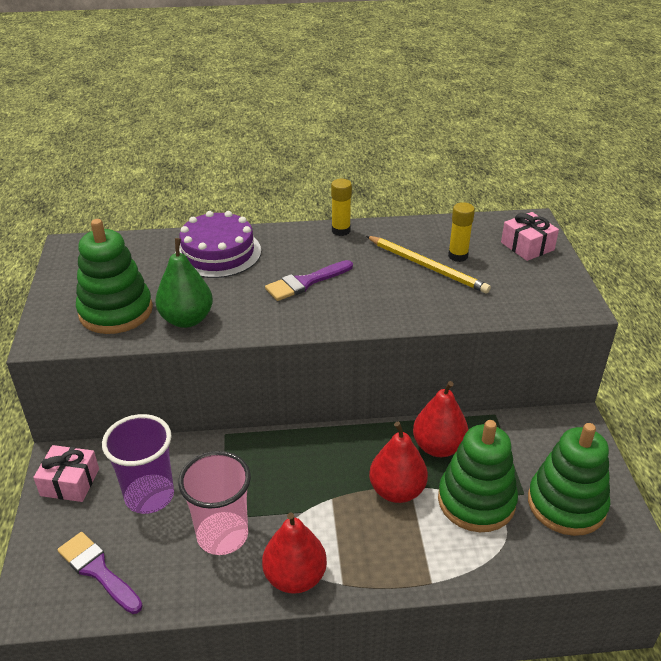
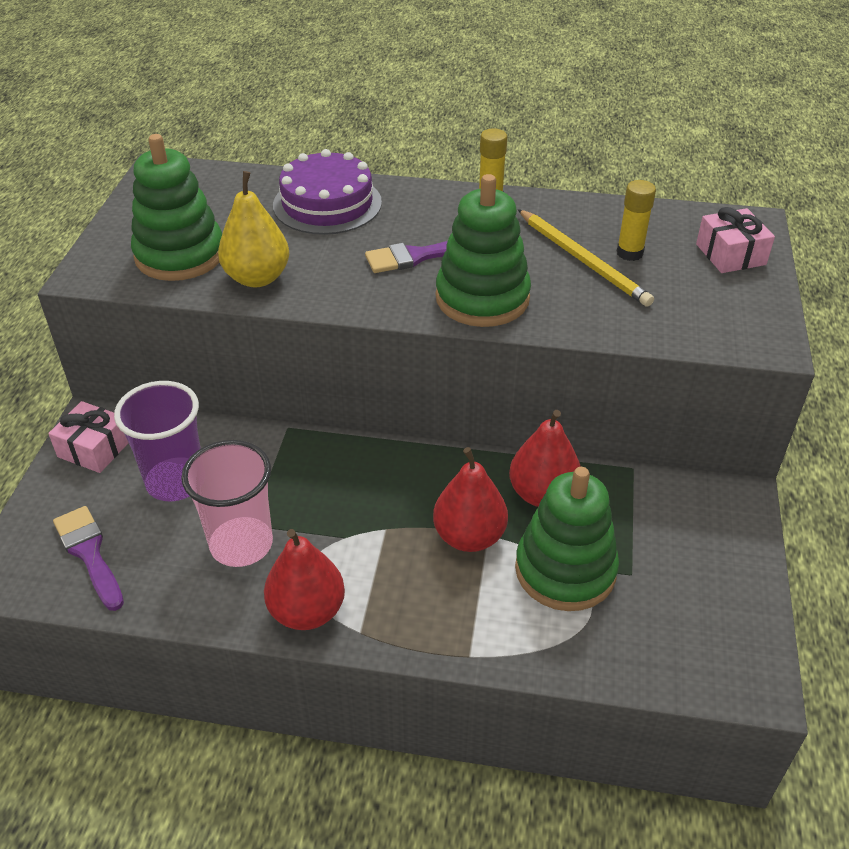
camera: 15 degrees right, 5 degrees up
green pear [155,238,213,328] -> yellow pear [218,171,289,287]
green stacking toy [528,423,610,536] -> green stacking toy moved to [436,174,531,327]

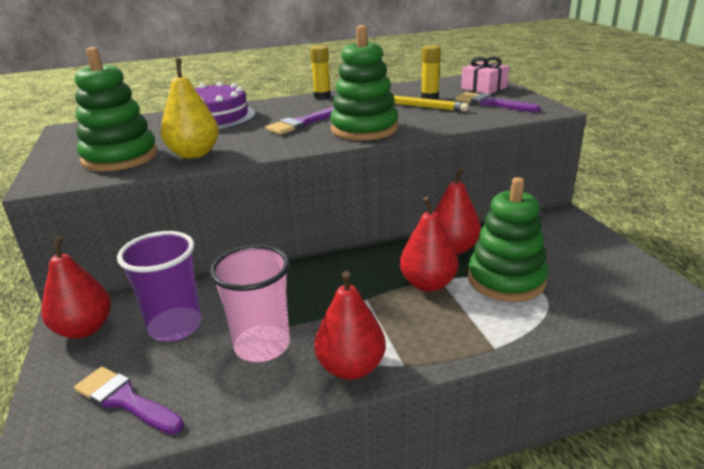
camera: 25 degrees left, 15 degrees down
pink gift [48,401,128,473] -> red pear [41,237,111,339]
none -> purple brush [456,92,541,113]

